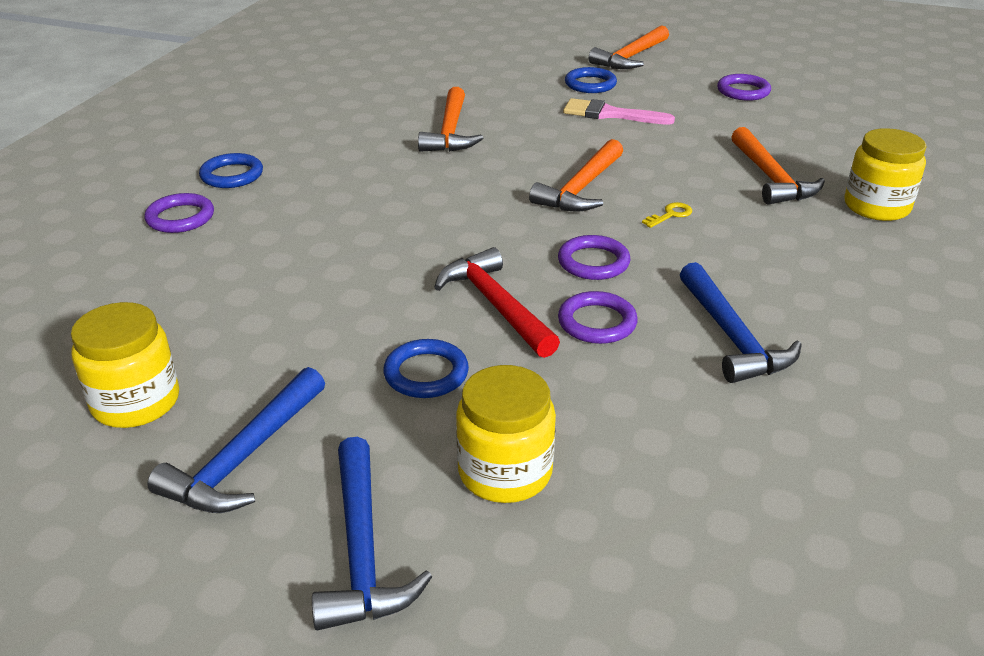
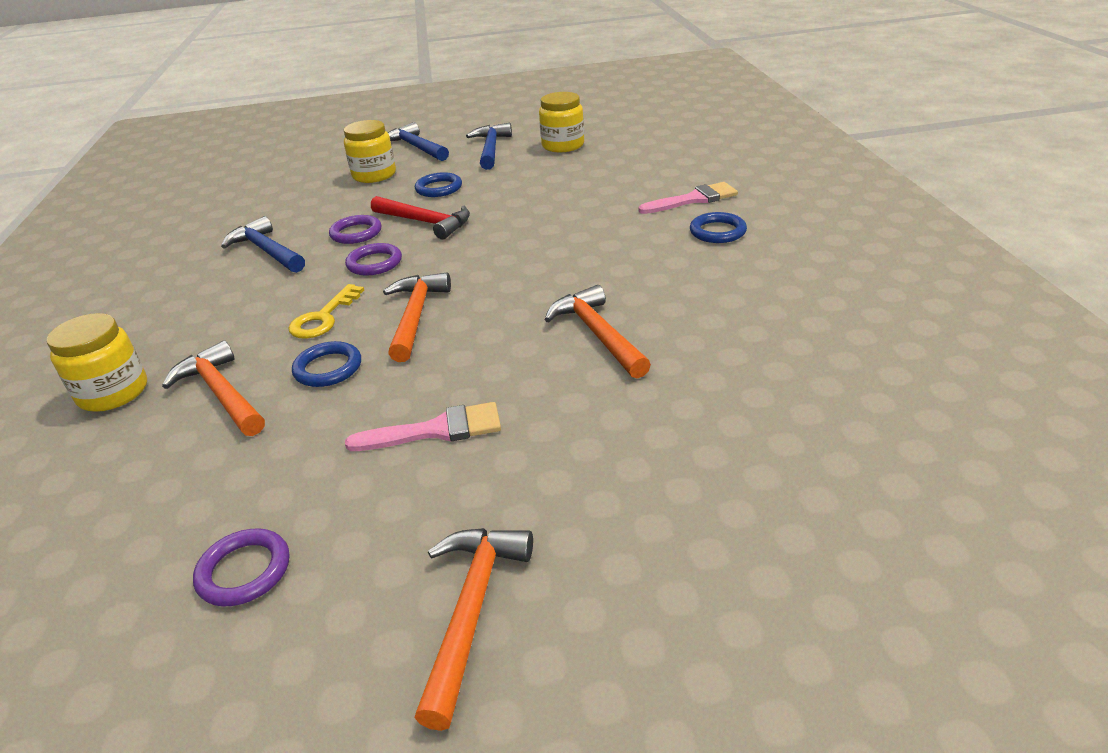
camera: 155 degrees right, 0 degrees up
purple ring [145,193,214,233] -> pink brush [639,182,738,214]
blue ring [565,67,617,93] -> blue ring moved to [292,341,361,387]
yellow key [642,202,692,228] -> yellow key [288,284,364,339], size x1.75

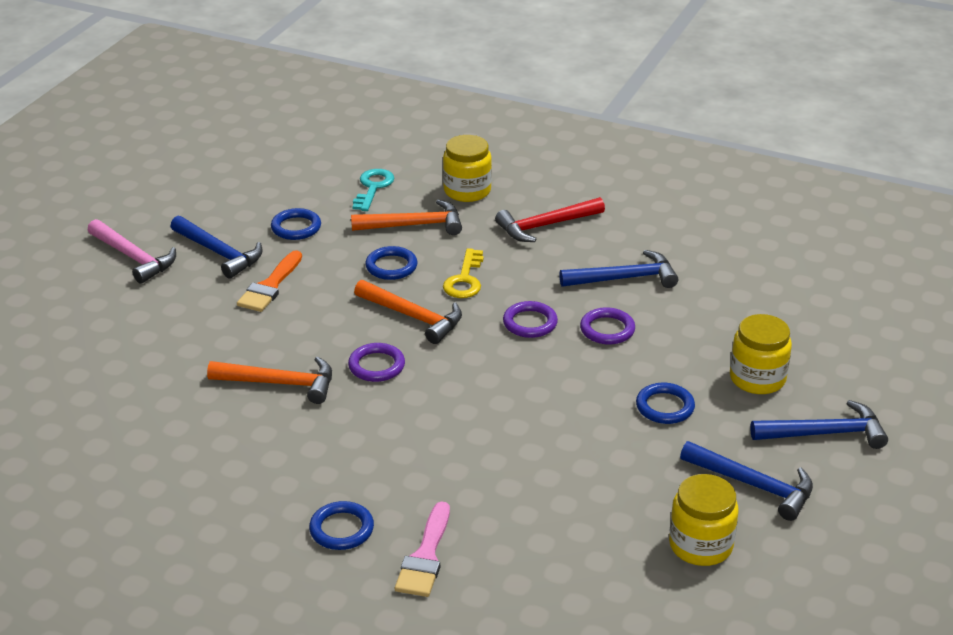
camera: 120 degrees right, 0 degrees up
purple ring [193,528,289,606] -> purple ring moved to [348,343,405,382]
yellow key [288,284,364,339] -> yellow key turned 135 degrees counterclockwise [443,248,484,298]
pink brush [345,402,501,451] -> orange brush [237,250,302,312]
red hammer [371,196,470,240] -> red hammer moved to [495,197,605,242]
orange hammer [415,528,533,731] -> pink hammer [88,219,176,284]
none -> blue hammer [170,216,263,278]
none -> blue ring [271,208,321,240]
none -> turquoise key [352,169,394,211]

